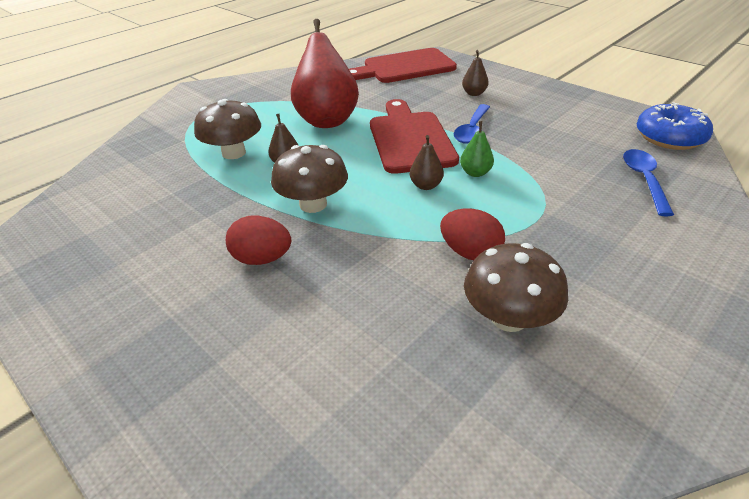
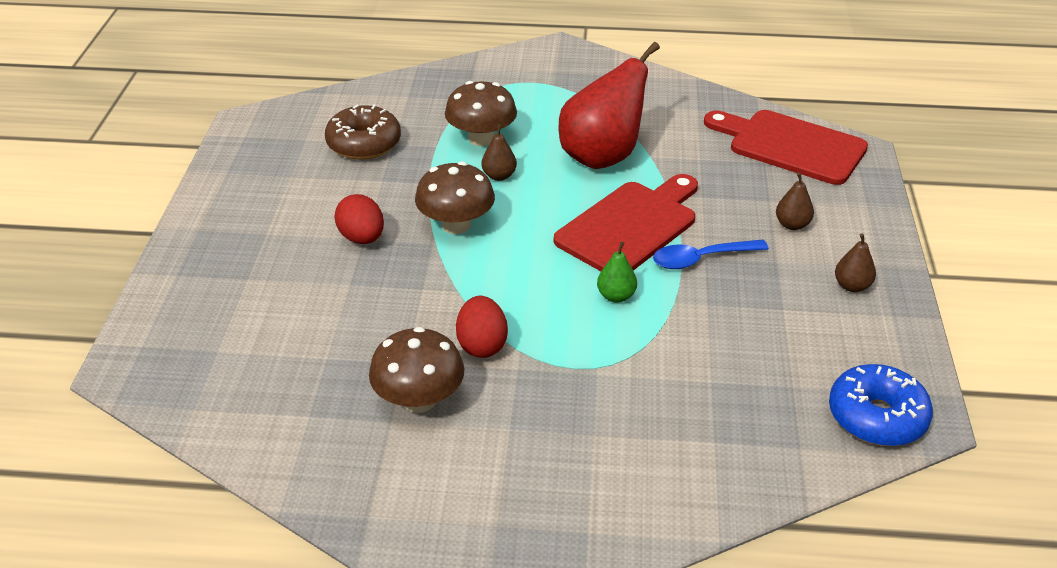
camera: 50 degrees right, 0 degrees up
brown pear [410,135,444,190] -> brown pear moved to [835,233,876,292]
blue spoon [623,149,674,216] -> none
none -> brown donut [325,105,401,160]

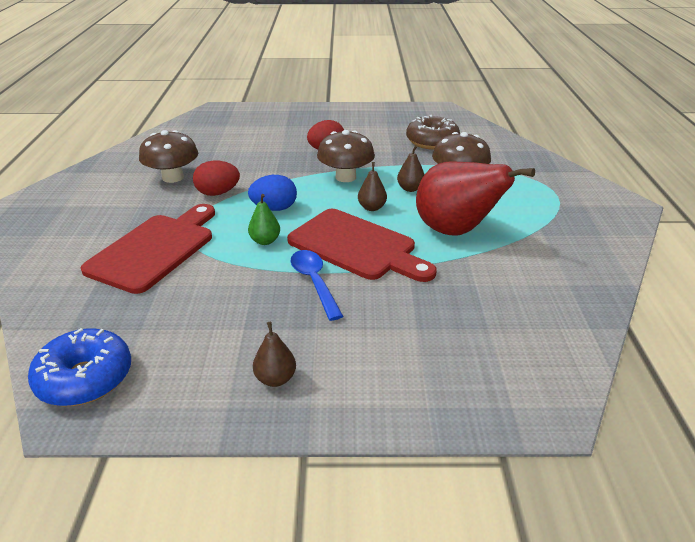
camera: 85 degrees right, 5 degrees down
red cutting board [704,110,868,185] -> red cutting board moved to [81,204,215,294]
brown pear [776,172,814,230] -> brown pear moved to [358,162,387,211]
none -> blue egg [248,175,297,211]

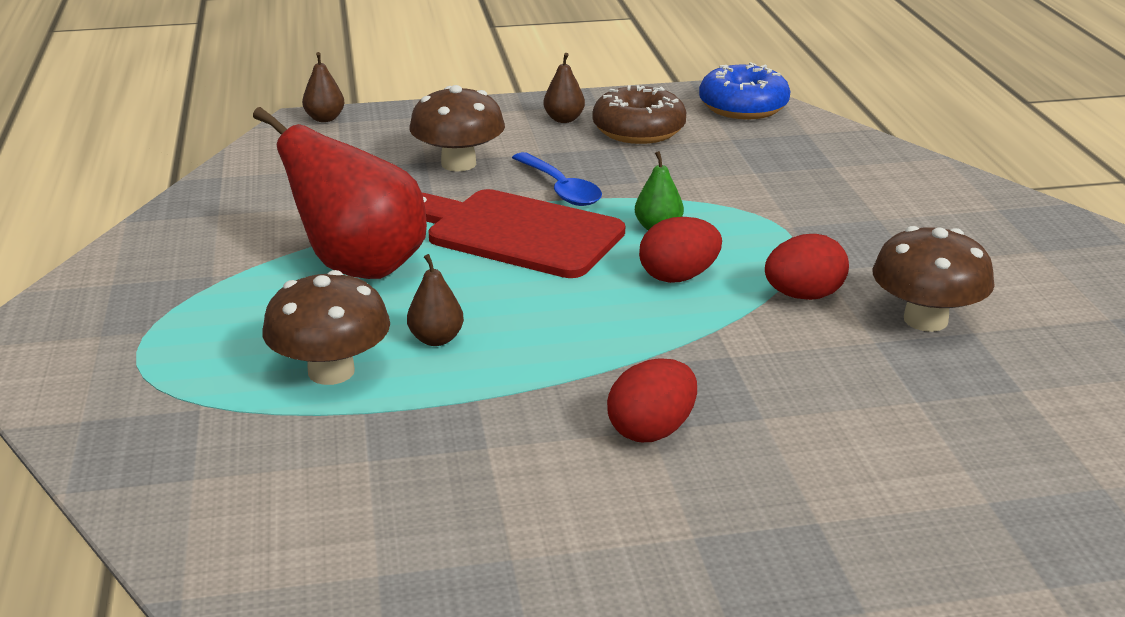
camera: 170 degrees right, 5 degrees down
red cutting board [81,204,215,294] -> none
blue egg [248,175,297,211] -> red egg [639,217,722,283]
brown mushroom [317,130,375,182] -> brown mushroom moved to [409,85,505,172]
brown pear [358,162,387,211] -> brown pear moved to [302,52,344,122]
brown donut [406,115,460,150] -> brown donut moved to [593,85,686,144]

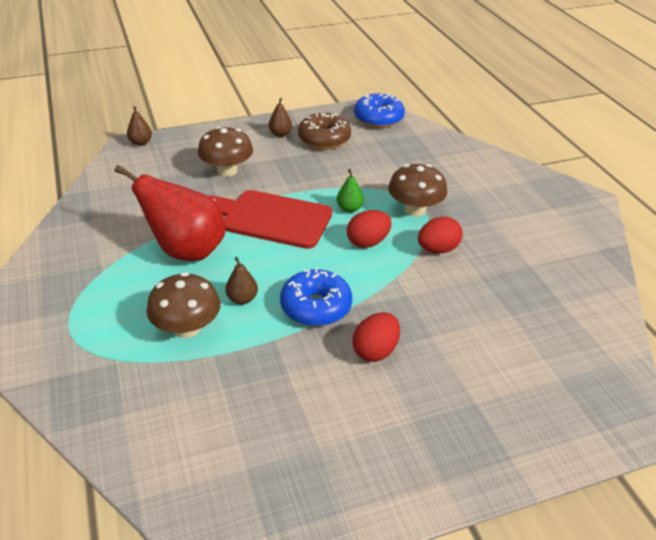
camera: 10 degrees left, 10 degrees up
blue spoon [512,152,602,206] -> none
brown mushroom [873,226,995,332] -> brown mushroom moved to [388,164,448,216]
none -> blue donut [280,268,352,326]

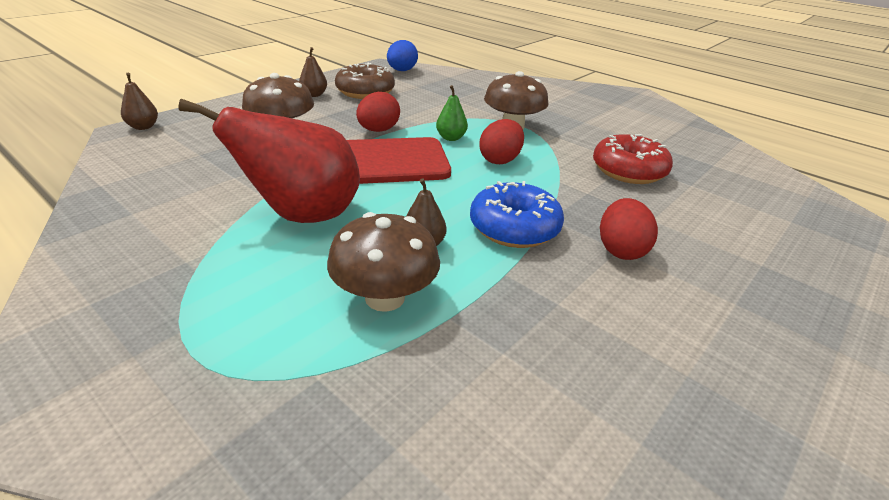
camera: 30 degrees left, 5 degrees down
blue donut [354,92,405,128] -> blue egg [387,40,418,71]
red egg [418,217,463,254] -> red egg moved to [356,92,400,132]
none -> red donut [593,134,673,184]

